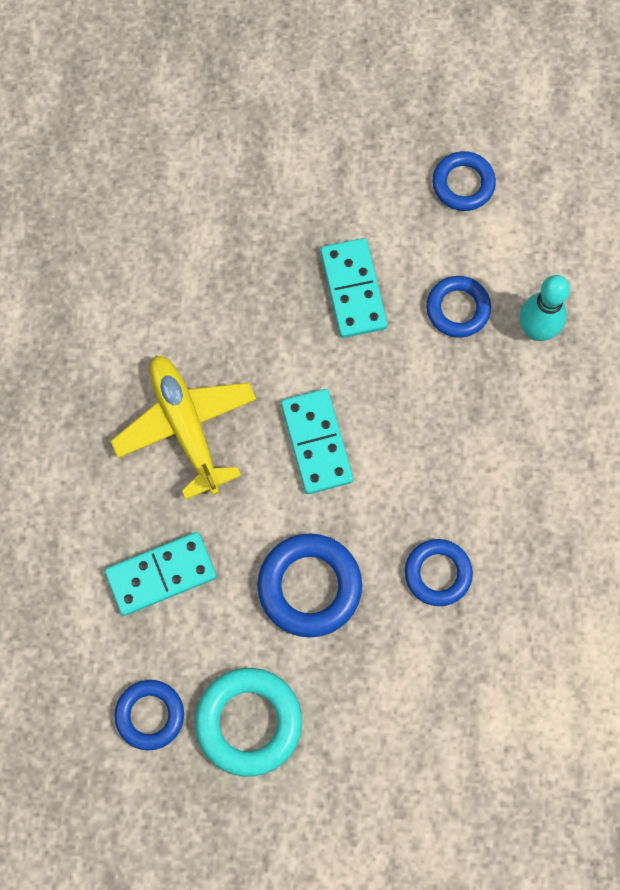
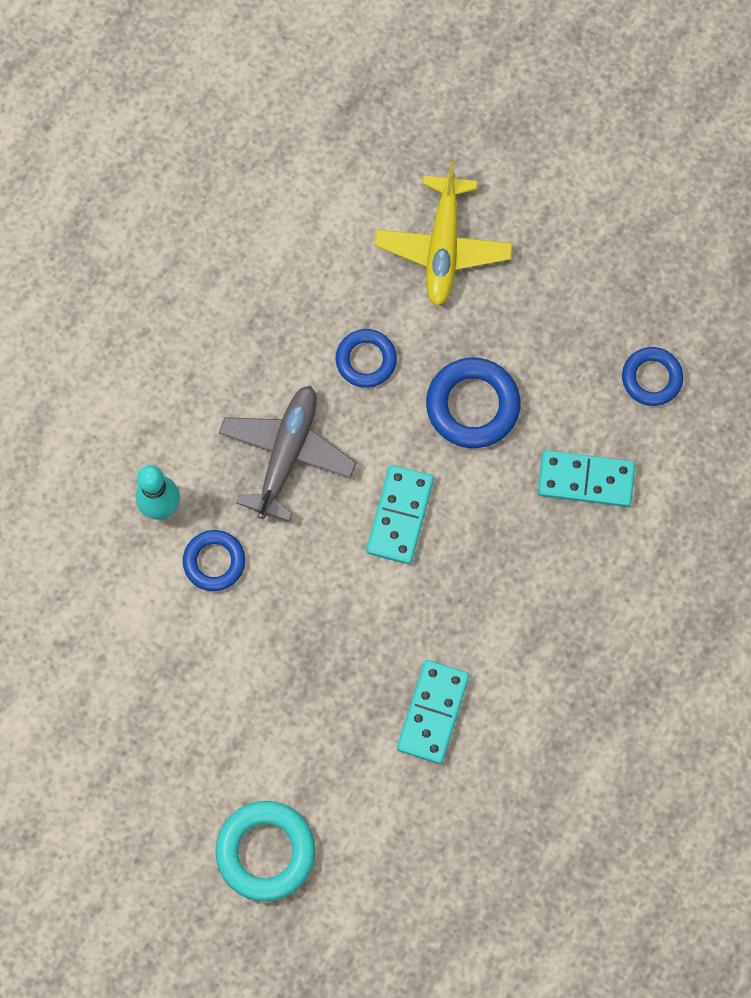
camera: 150 degrees left, 0 degrees up
yellow plane [111,356,257,500] -> yellow plane moved to [375,161,513,306]
turquoise ring [195,668,302,777] -> turquoise ring moved to [216,801,315,902]
turquoise domino [320,238,388,338] -> turquoise domino moved to [397,660,470,764]
blue ring [433,151,496,211] -> none
none -> grey plane [219,386,357,522]

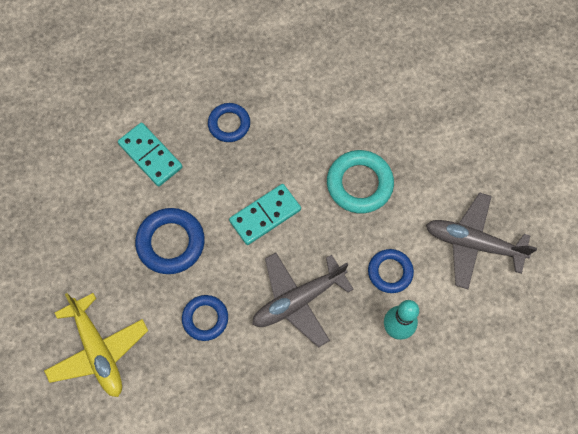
camera: 140 degrees left, 5 degrees down
turquoise ring [216,801,315,902] -> turquoise ring moved to [327,150,394,213]
yellow plane [375,161,513,306] -> yellow plane turned 105 degrees clockwise [44,293,148,397]
turquoise domino [397,660,470,764] -> none
blue ring [622,347,683,406] -> blue ring moved to [208,103,250,142]
none -> grey plane [426,192,537,289]

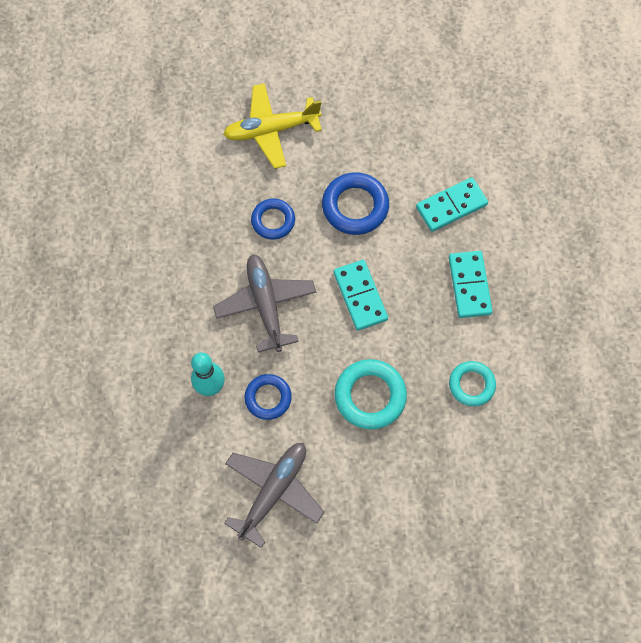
camera: 105 degrees right, 0 degrees up
blue ring [208,103,250,142] -> turquoise domino [449,251,493,318]
none -> turquoise ring [449,361,496,406]

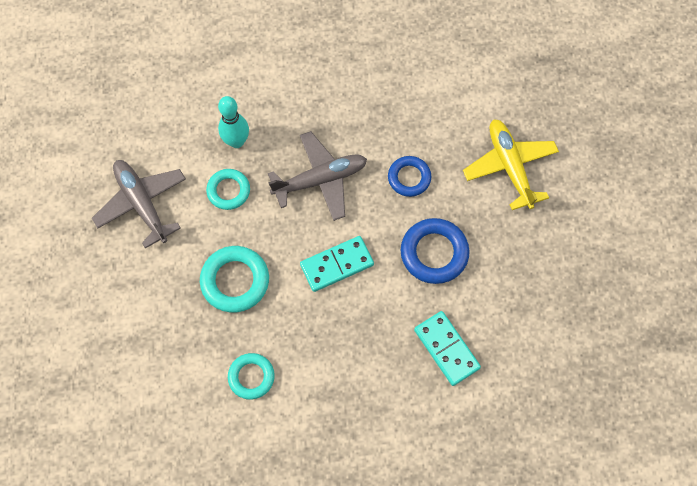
camera: 85 degrees right, 0 degrees up
grey plane [224,443,324,548] -> grey plane turned 150 degrees counterclockwise [92,160,186,248]
blue ring [245,374,292,420] -> turquoise ring [206,169,250,210]
turquoise domino [449,251,493,318] -> none

